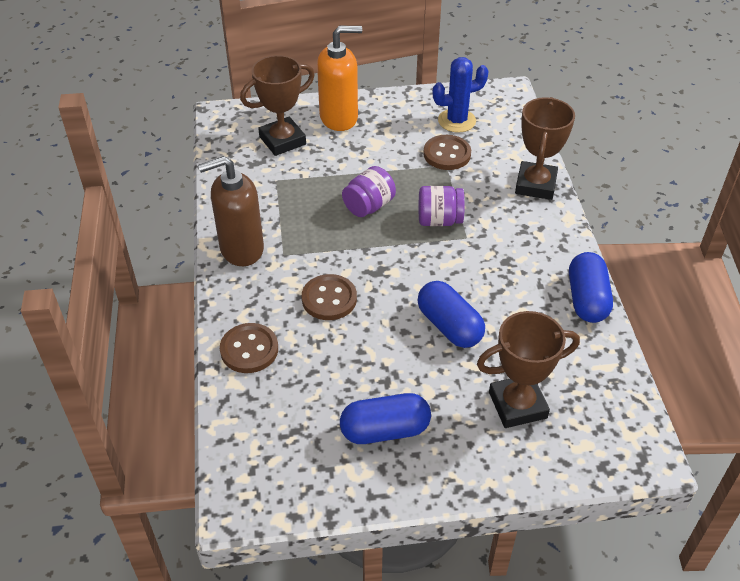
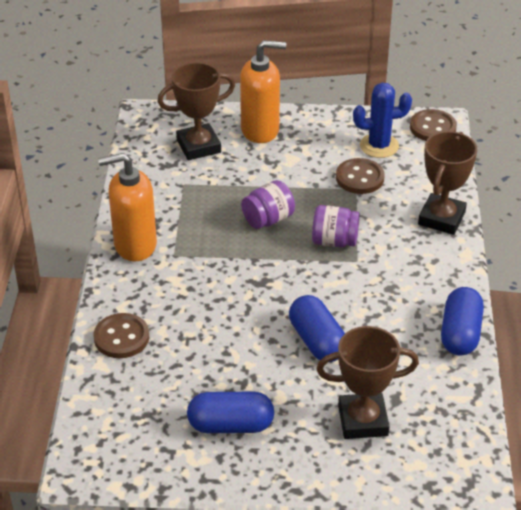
camera: 10 degrees right, 5 degrees down
brown soap dispenser [198,156,264,266] -> orange soap dispenser [98,153,157,261]
brown button [302,274,357,320] -> brown button moved to [410,109,457,141]

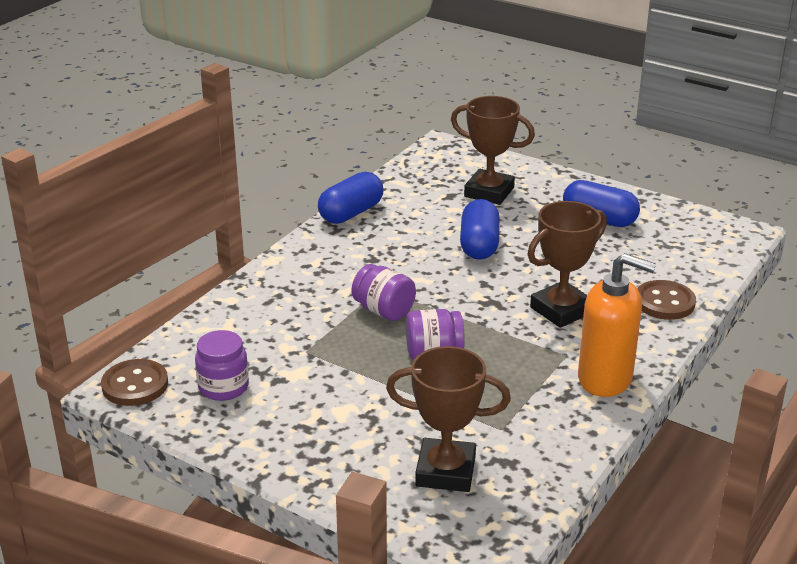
camera: 150 degrees left, 10 degrees down
orange soap dispenser [240,40,286,143] -> none
brown button [336,158,385,194] -> none
blue cactus [353,83,412,158] -> purple jar [195,330,249,401]
brown trophy [418,131,477,235] -> brown trophy moved to [528,201,607,328]

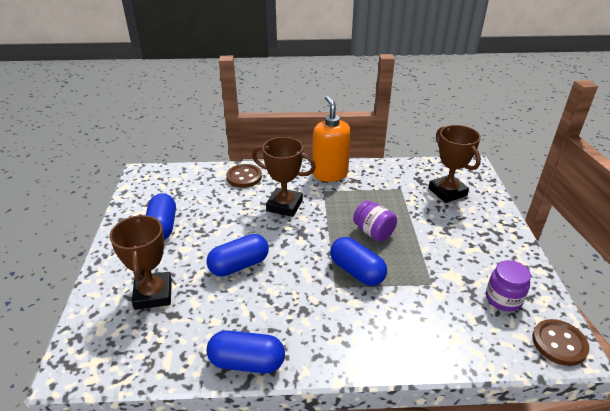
camera: 125 degrees left, 5 degrees up
purple jar [351,264,416,321] -> blue capsule [330,237,387,286]

